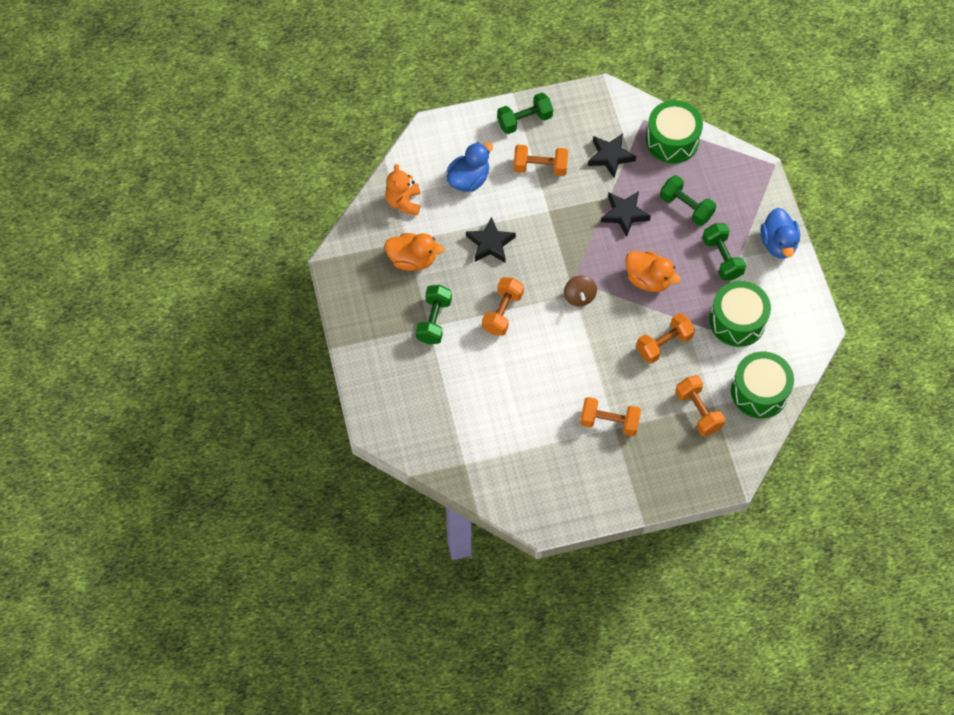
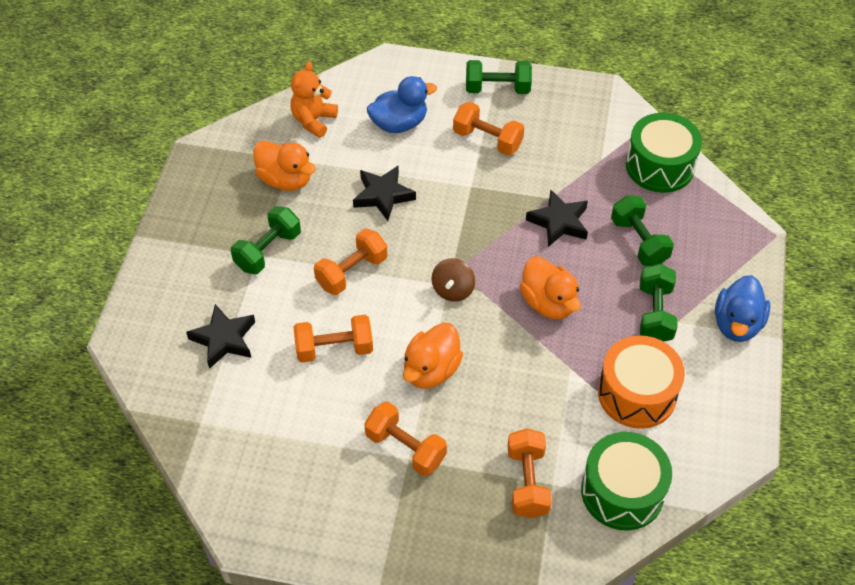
camera: 25 degrees right, 10 degrees down
black star [588,133,636,178] -> black star moved to [186,304,255,369]
orange dumbbell [636,313,695,364] -> orange dumbbell moved to [294,315,373,363]
green drum [709,281,771,347] -> orange drum [598,336,685,429]
none -> orange duck [403,323,463,389]

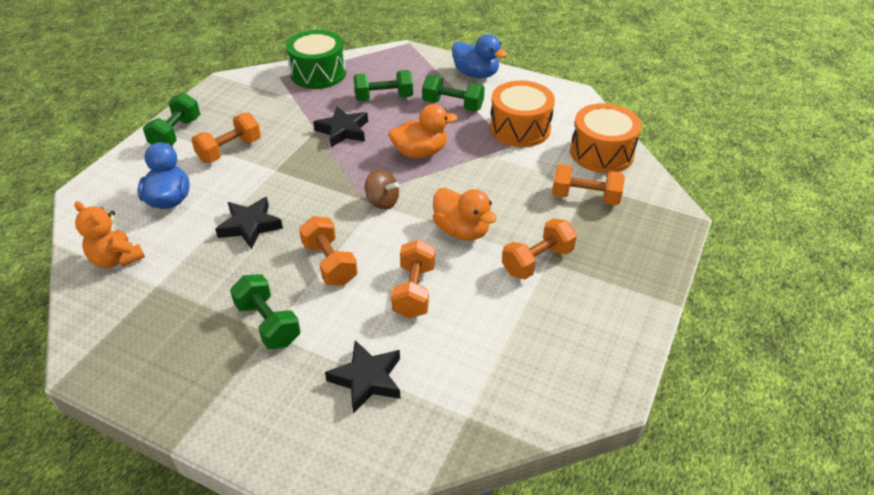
camera: 75 degrees left, 10 degrees down
orange duck [253,141,316,191] -> none
green drum [581,432,672,530] -> orange drum [570,103,642,173]

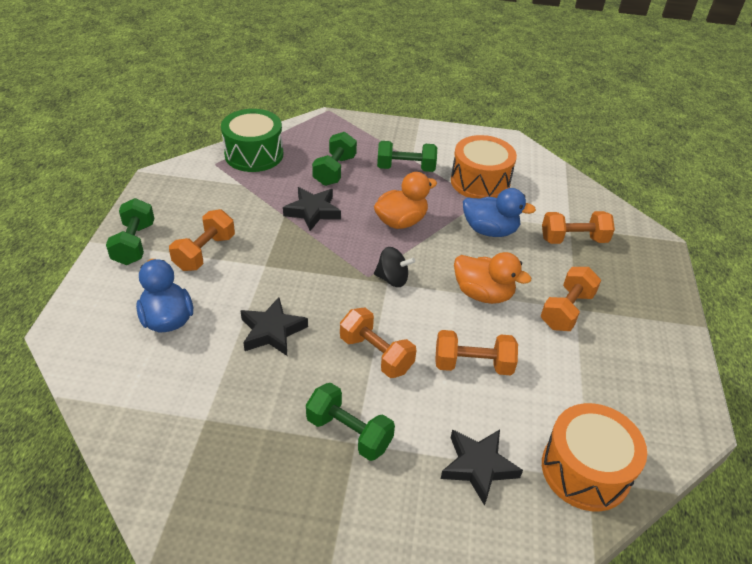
camera: 20 degrees left, 0 degrees up
orange teddy bear [74,201,145,268] -> none
green dumbbell [353,70,413,101] -> green dumbbell turned 45 degrees counterclockwise [312,132,357,186]
brown spinning top [365,169,399,210] -> black spinning top [374,247,415,287]
orange dumbbell [391,239,435,319] -> orange dumbbell turned 75 degrees counterclockwise [435,330,518,375]
blue duck [452,34,507,78] -> blue duck moved to [463,188,536,237]
orange drum [570,103,642,173] -> orange drum moved to [542,403,647,511]

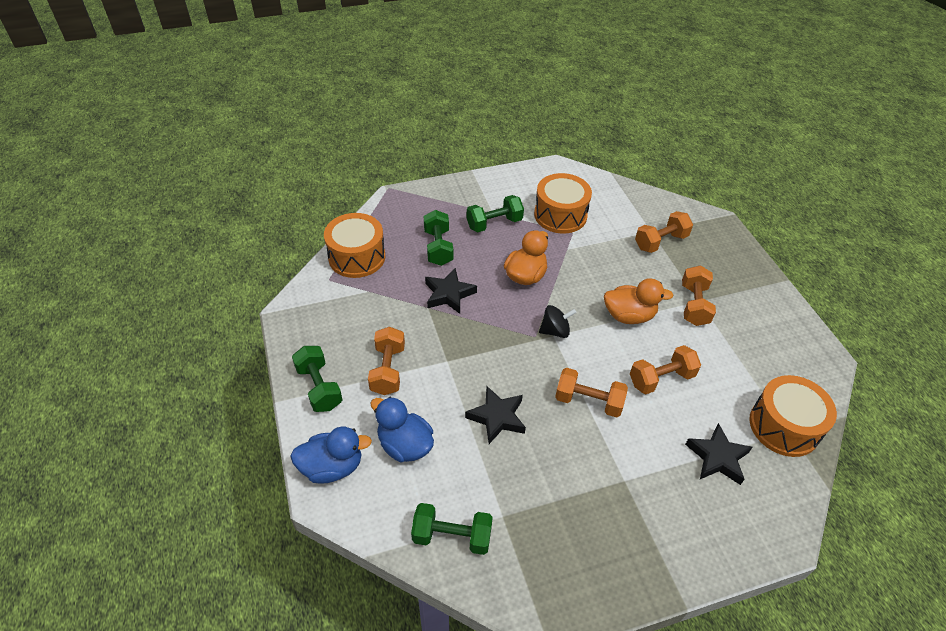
camera: 25 degrees left, 5 degrees up
green drum [221,109,283,172] -> orange drum [324,213,385,278]
green dumbbell [306,383,395,461] -> green dumbbell moved to [411,503,493,555]
blue duck [463,188,536,237] -> blue duck moved to [290,427,372,483]

